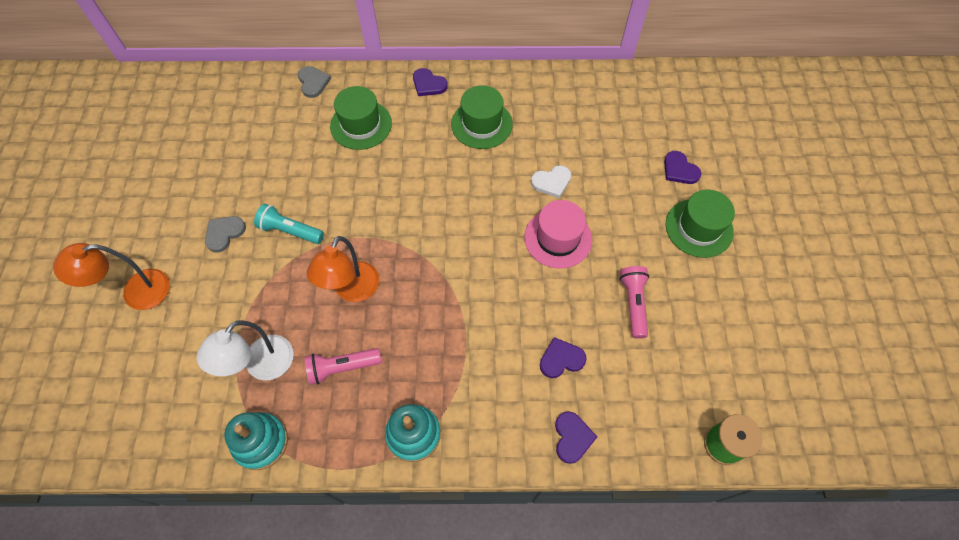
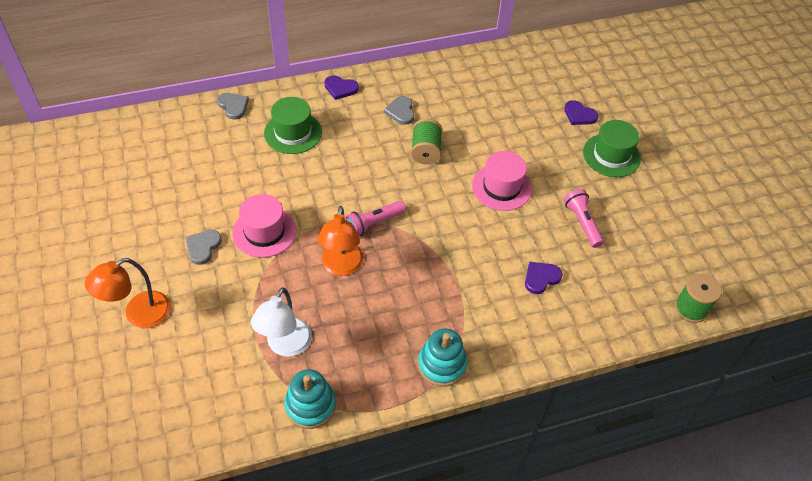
camera: 20 degrees left, 10 degrees down
turquoise flashlight [254,204,324,244] -> pink hat [232,194,296,258]
pink flashlight [305,348,382,385] -> pink flashlight moved to [345,201,406,236]
green hat [451,85,513,149] -> grey heart [384,96,414,125]
white heart [531,165,571,198] -> none
purple heart [555,411,597,464] -> none
none -> green spool [411,119,442,164]

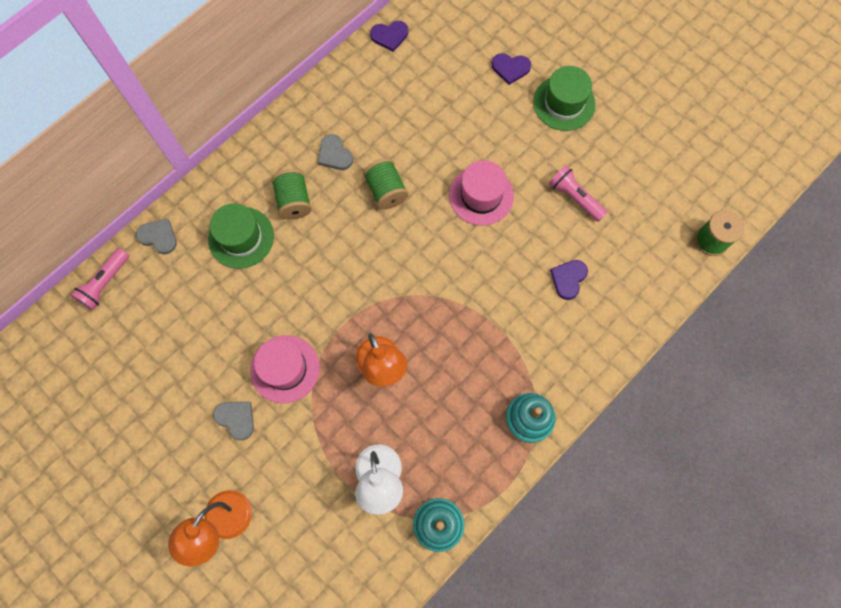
camera: 25 degrees left, 20 degrees up
grey heart [185,230,222,265] -> grey heart turned 135 degrees clockwise [213,402,254,440]
purple heart [324,75,359,100] -> purple heart moved to [370,21,408,52]
pink flashlight [345,201,406,236] -> pink flashlight moved to [71,248,129,310]
none -> green spool [271,169,312,220]

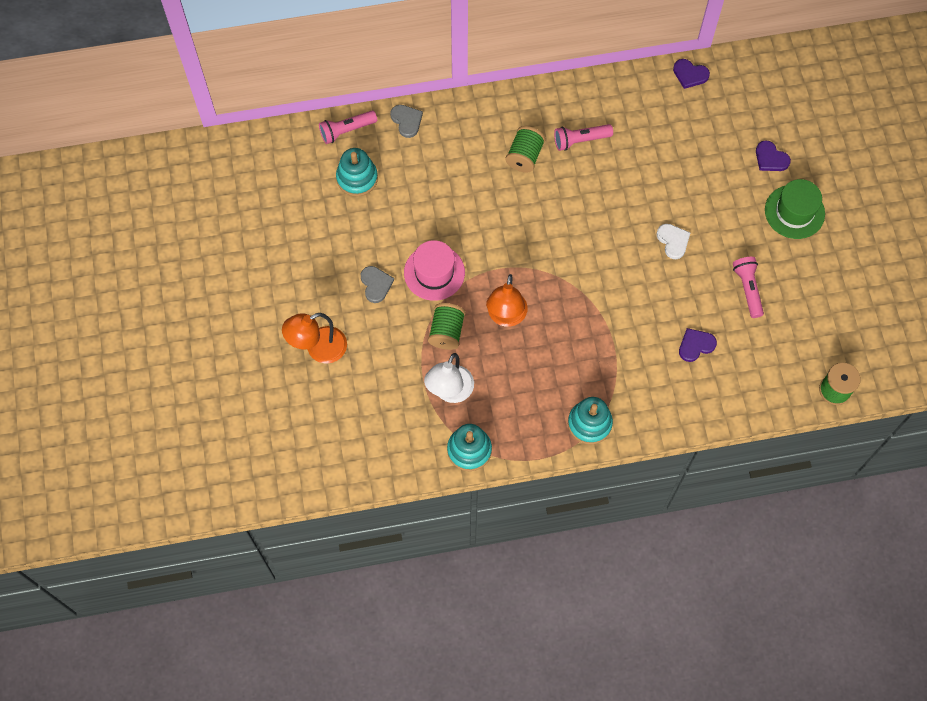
camera: 35 degrees right, 5 degrees down
green hat [208,203,274,269] -> none
grey heart [318,134,353,170] -> pink flashlight [554,124,613,151]
green spool [363,158,408,210] -> green spool moved to [428,303,466,350]
pink hat [449,160,514,226] -> white heart [657,224,690,259]
none -> turquoise stacking toy [336,148,378,197]

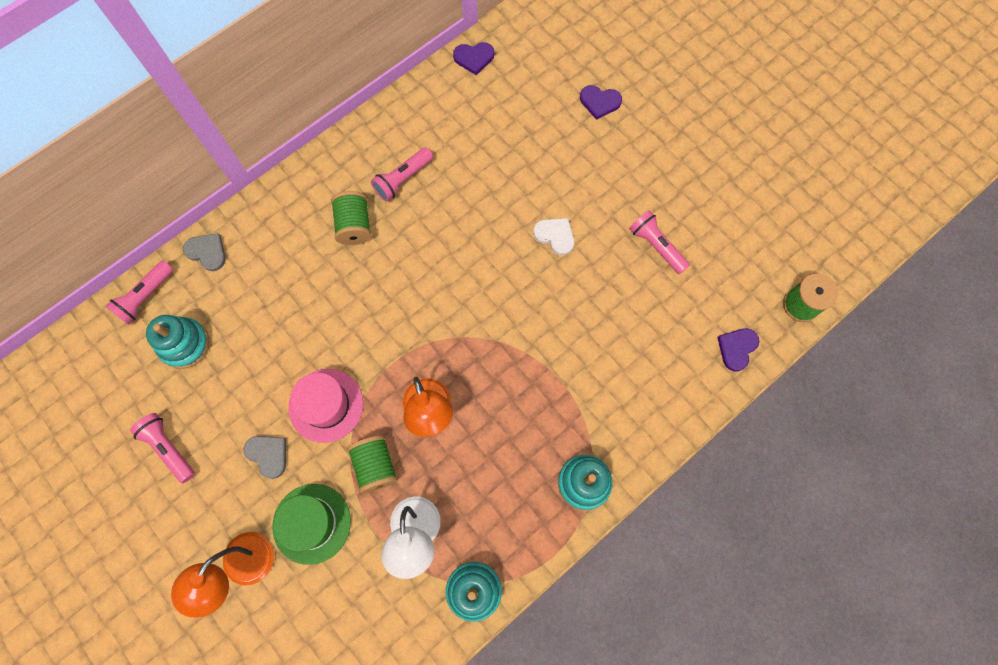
camera: 30 degrees left, 5 degrees up
purple heart [679,328,717,362] -> purple heart moved to [717,328,760,371]
green hat [765,179,825,239] -> green hat moved to [272,484,351,565]
none -> pink flashlight [130,413,195,483]

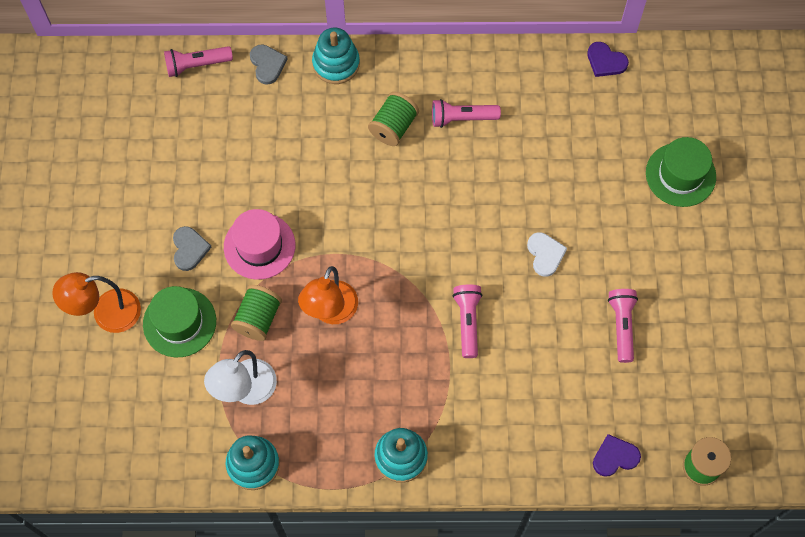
camera: 40 degrees right, 5 degrees down
pink flashlight [130,413,195,483] -> pink flashlight moved to [453,285,482,358]
turquoise stacking toy [146,315,210,369] -> turquoise stacking toy moved to [312,28,360,84]
purple heart [580,85,622,120] -> green hat [646,137,716,207]

